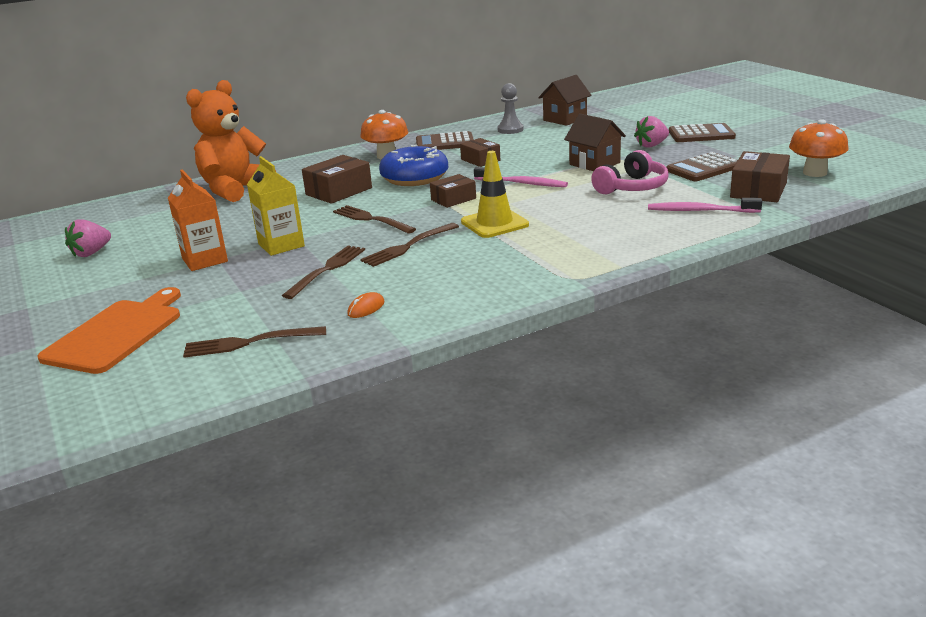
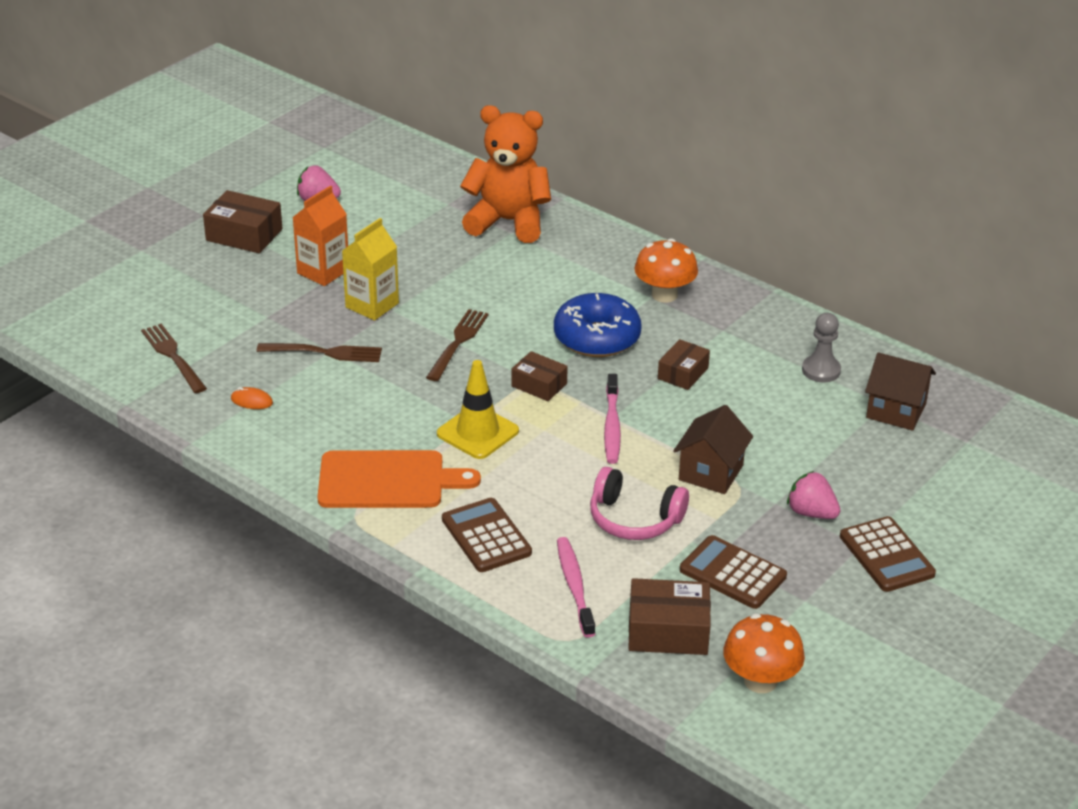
camera: 65 degrees right, 10 degrees up
orange cutting board [37,287,181,374] -> orange cutting board moved to [317,450,481,508]
brown box [302,155,372,204] -> brown box moved to [203,190,282,253]
brown fork [360,223,459,267] -> none
brown calculator [416,131,474,150] -> brown calculator moved to [442,498,532,572]

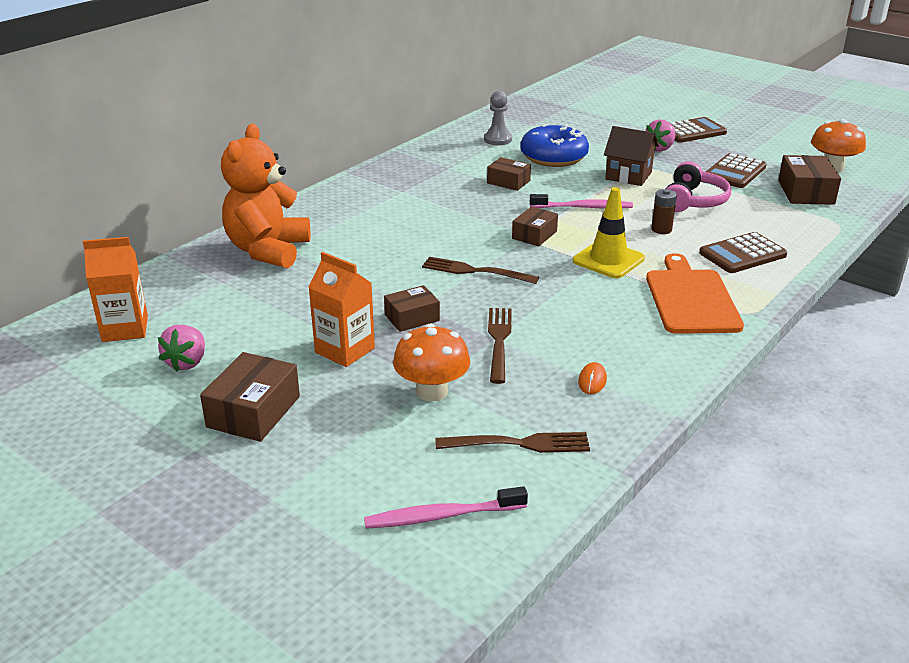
camera: 90 degrees left, 5 degrees down
brown fork [141,324,207,393] -> brown fork turned 150 degrees counterclockwise [435,432,590,453]
yellow carton [342,218,399,321] -> brown box [384,285,440,332]
blue donut [554,293,642,357] -> blue donut moved to [520,124,589,167]
pink toothbrush [557,537,595,638] -> pink toothbrush moved to [364,486,528,529]
orange mushroom [634,238,698,303] -> orange mushroom moved to [393,324,470,401]
brown house [865,352,936,431] -> none
none -> orange carton [83,237,148,342]
none -> brown battery [651,189,677,234]

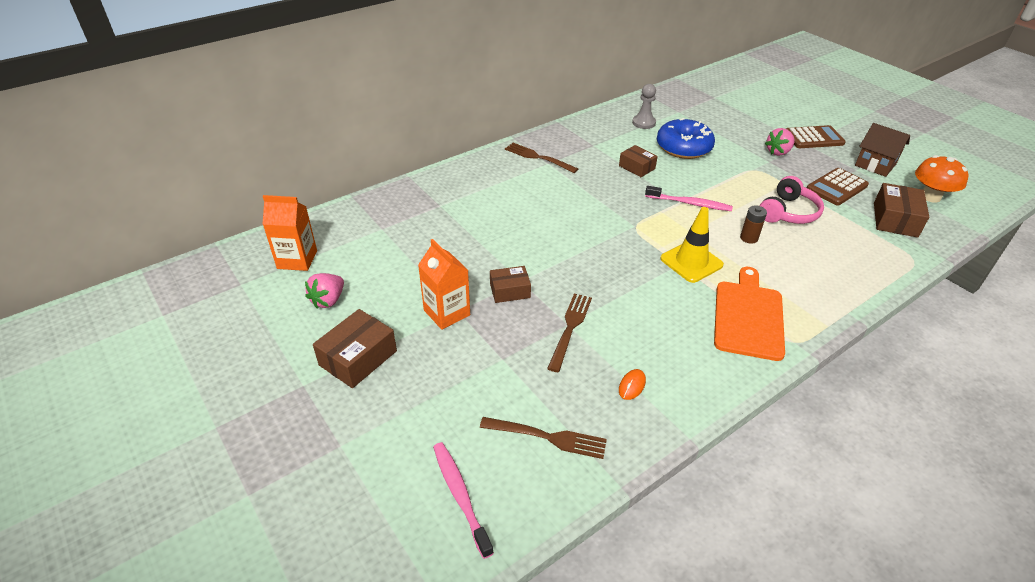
camera: 15 degrees right, 10 degrees up
orange teddy bear [221,124,310,268] -> none
pink toothbrush [364,486,528,529] -> pink toothbrush turned 60 degrees clockwise [433,442,494,559]
orange mushroom [393,324,470,401] -> none
brown fork [422,257,539,284] -> brown fork moved to [505,143,578,173]
brown box [512,207,558,246] -> none
brown house [604,126,659,186] -> brown house moved to [855,123,910,177]
brown calculator [699,232,787,273] -> none

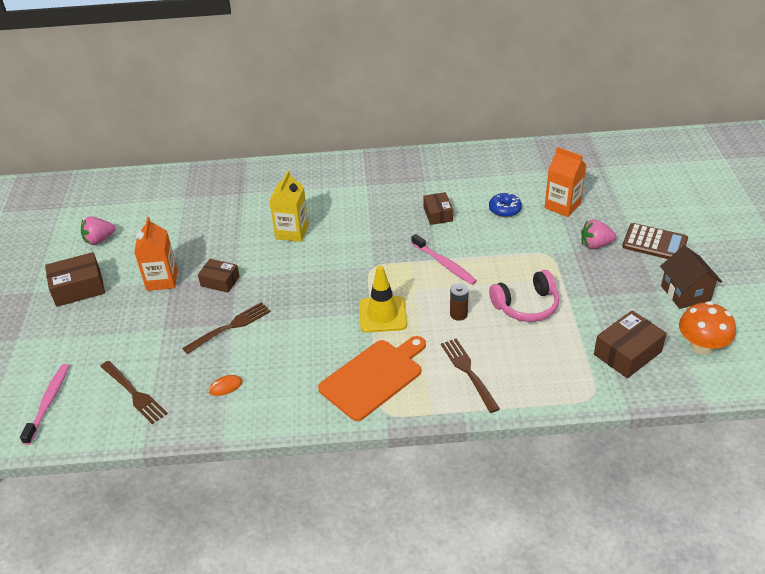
camera: 35 degrees right, 0 degrees up
orange carton [263,195,317,271] -> orange carton moved to [545,147,586,217]
brown fork [505,143,578,173] -> brown fork moved to [441,338,500,413]
grey pawn [632,84,656,129] -> none
blue donut [657,118,715,159] -> blue donut [489,193,522,217], size x0.54
brown calculator [807,168,869,206] -> none
none -> yellow carton [269,170,309,242]

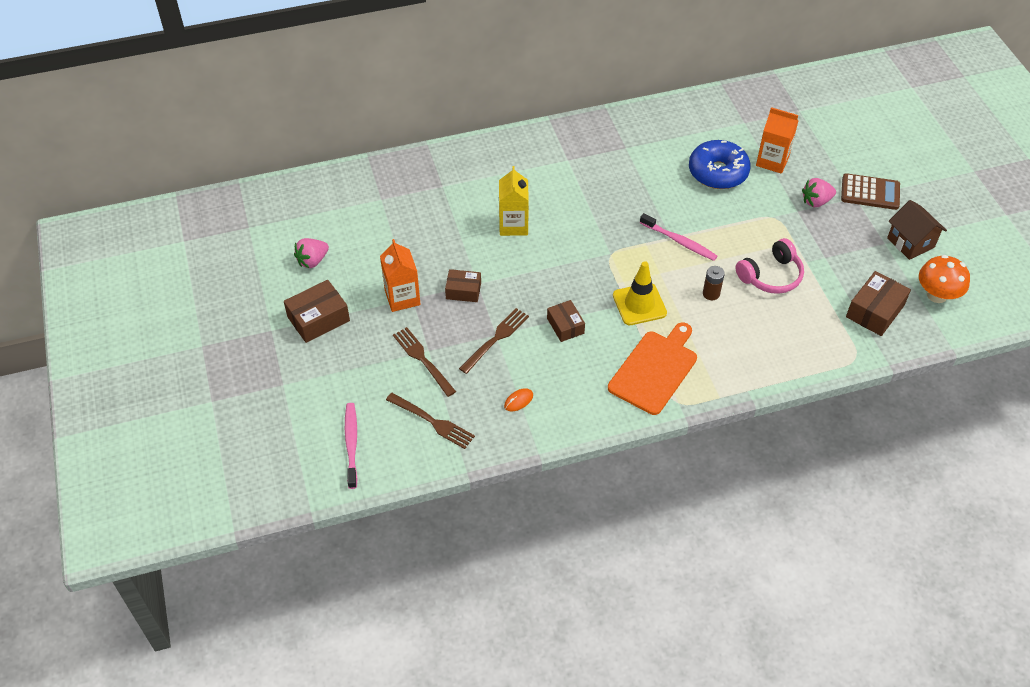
camera: 15 degrees left, 10 degrees up
brown box [423,192,453,225] -> brown box moved to [547,300,585,342]
brown fork [441,338,500,413] -> brown fork moved to [393,327,456,397]
blue donut [489,193,522,217] -> blue donut [689,140,751,189], size x1.84

